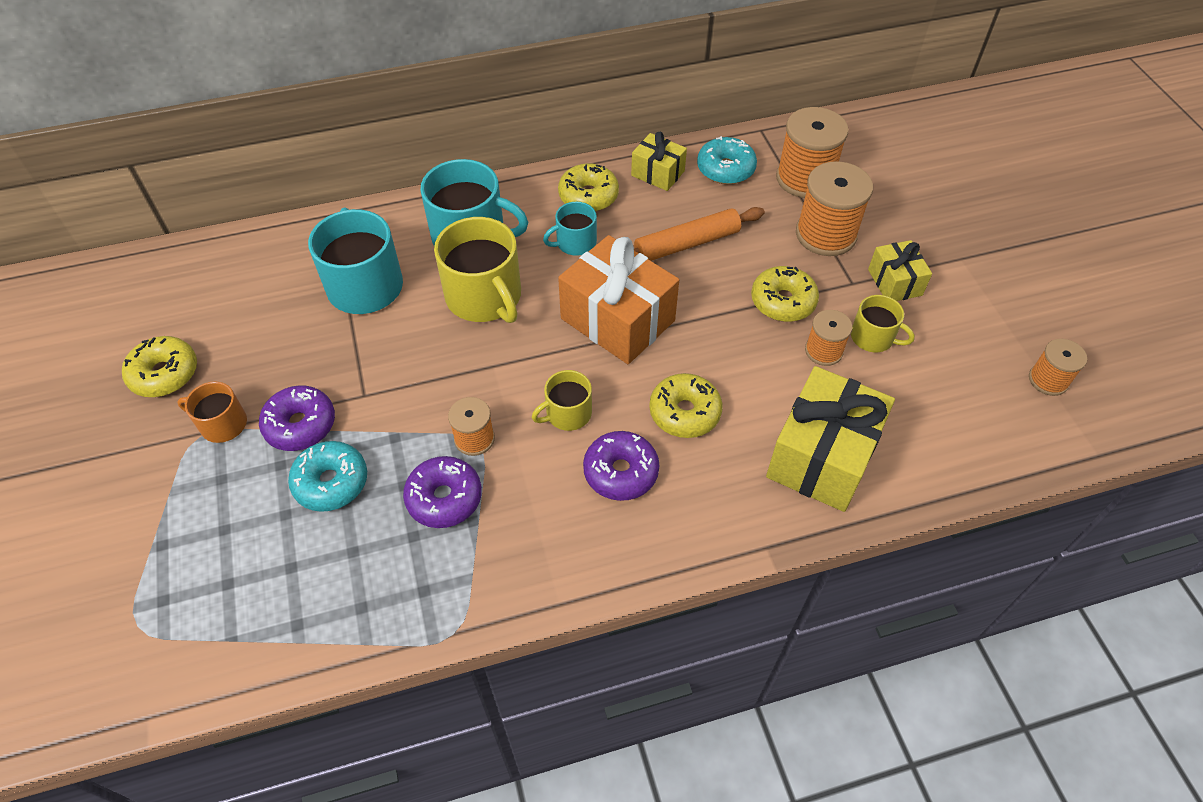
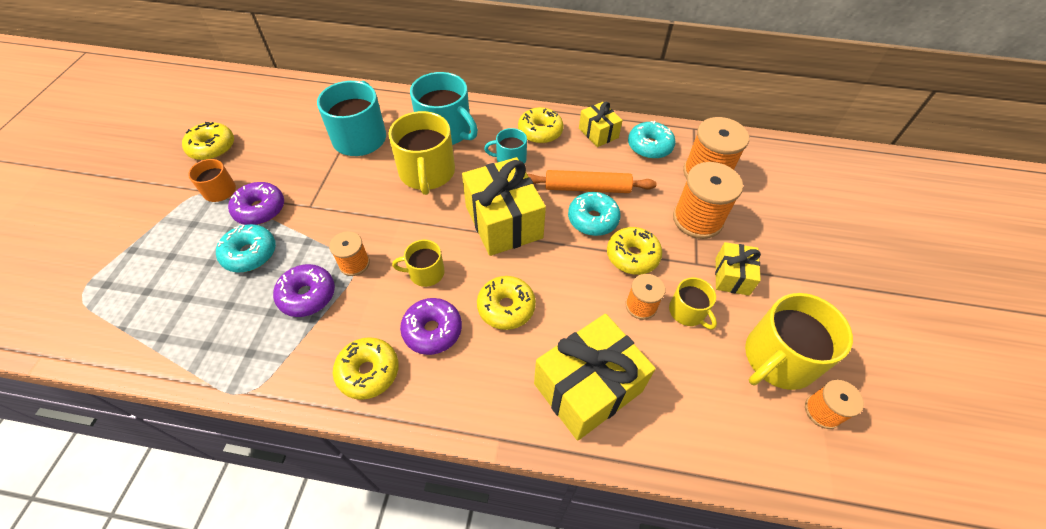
camera: 25 degrees right, 0 degrees up
orange gift [558,235,679,364] -> yellow gift [462,157,546,256]
none -> yellow donut [333,337,399,400]
none -> turquoise donut [568,192,621,236]
none -> yellow mug [745,293,853,390]

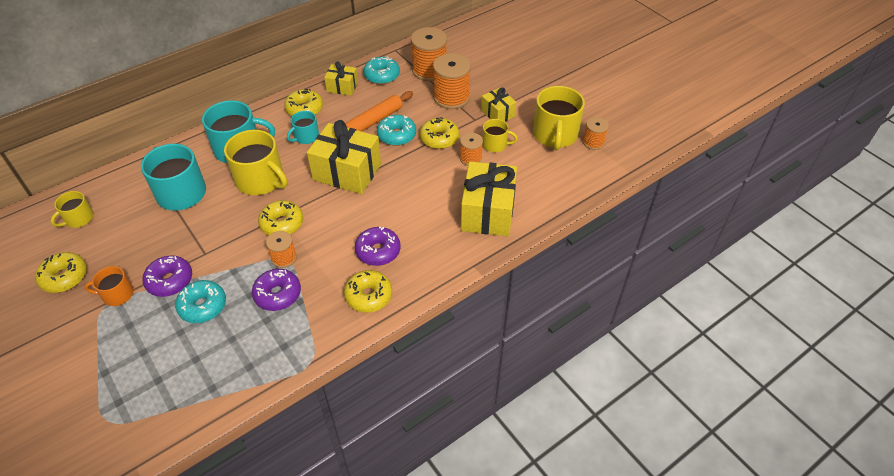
camera: 45 degrees left, 5 degrees down
yellow mug [392,240,445,287] -> yellow mug moved to [51,191,94,228]
yellow donut [477,276,536,330] -> yellow donut moved to [258,200,303,235]

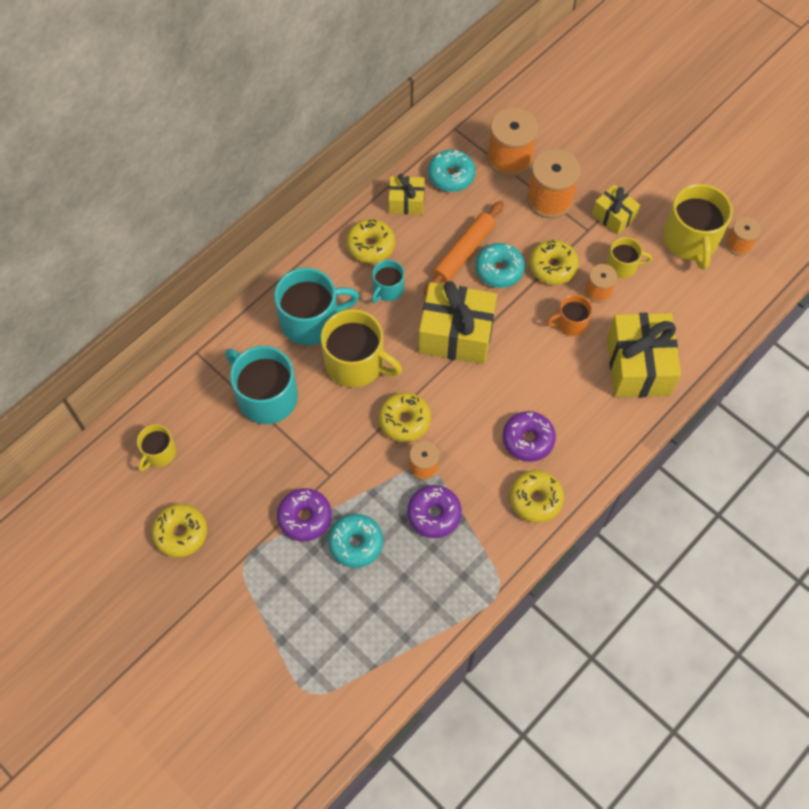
camera: 10 degrees left, 15 degrees up
orange mug [84,266,134,306] -> orange mug moved to [547,295,592,336]

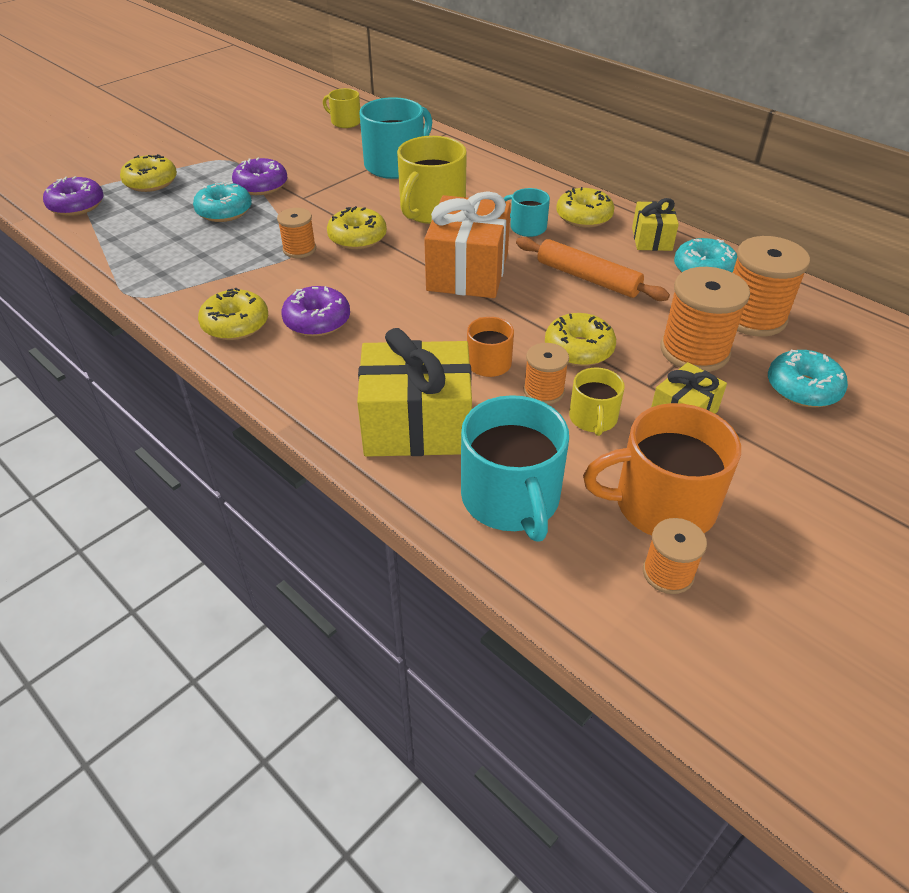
camera: 90 degrees right, 20 degrees down
yellow donut [151,504,207,557] -> yellow donut moved to [120,154,177,192]
turquoise mug [274,268,359,345] -> turquoise mug moved to [461,395,569,542]
purple donut [407,485,462,538] -> purple donut moved to [43,176,104,216]
yellow gift [419,281,497,364] -> orange gift [424,191,511,298]
turquoise donut [475,243,525,288] -> turquoise donut moved to [768,350,848,407]
yellow mug [663,184,733,270] -> orange mug [583,403,741,536]

